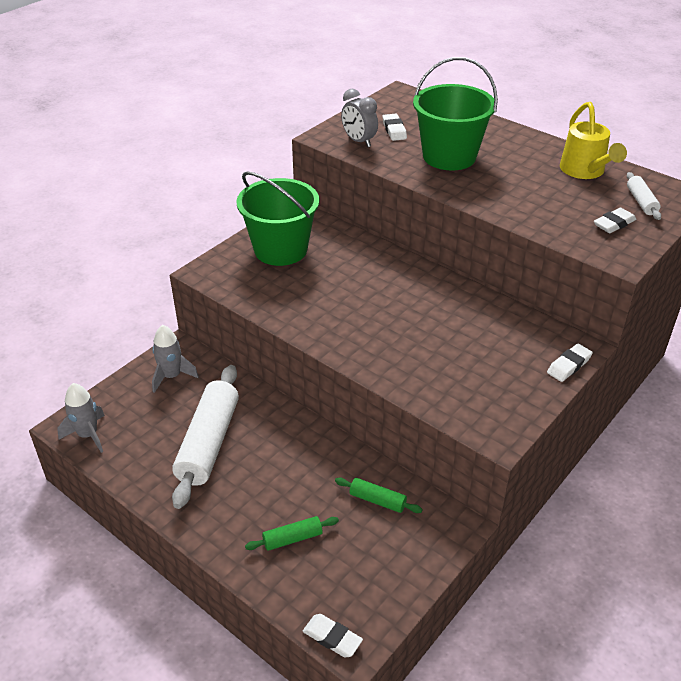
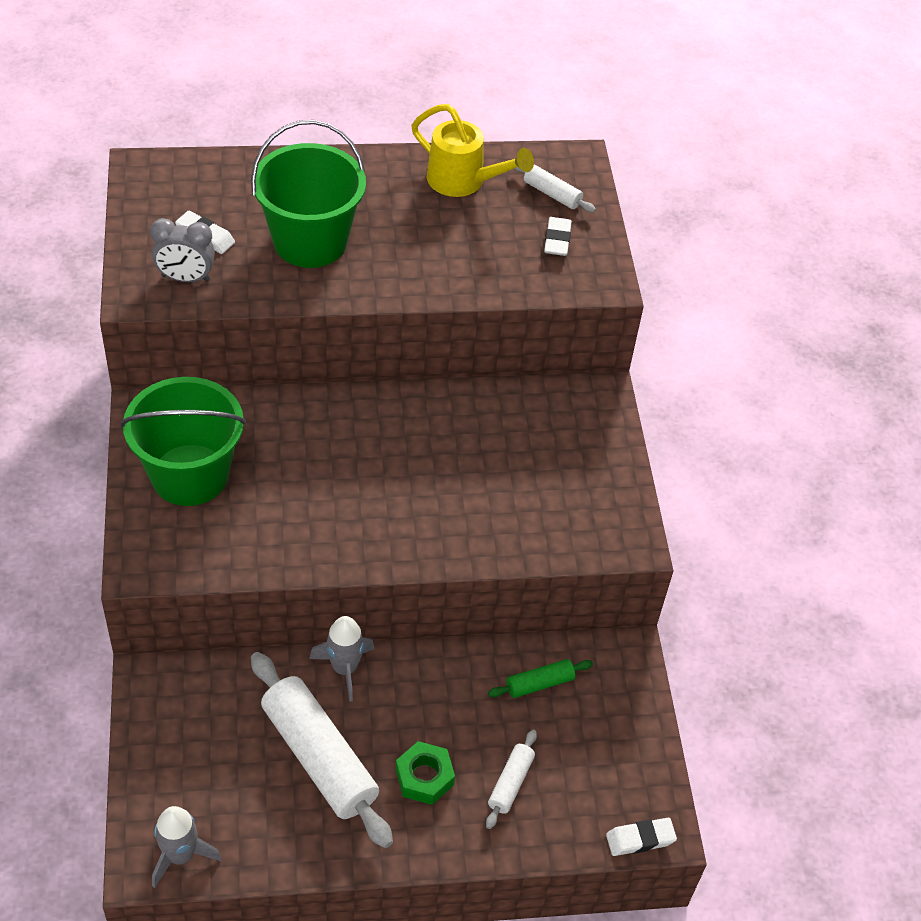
camera: 50 degrees left, 10 degrees up
grey rocket [152,325,199,393] -> grey rocket moved to [309,616,374,702]
green rolling pin [245,516,339,551] -> white rolling pin [486,730,537,829]
white eraser [547,344,593,382] -> none
none -> green nut [396,741,455,805]

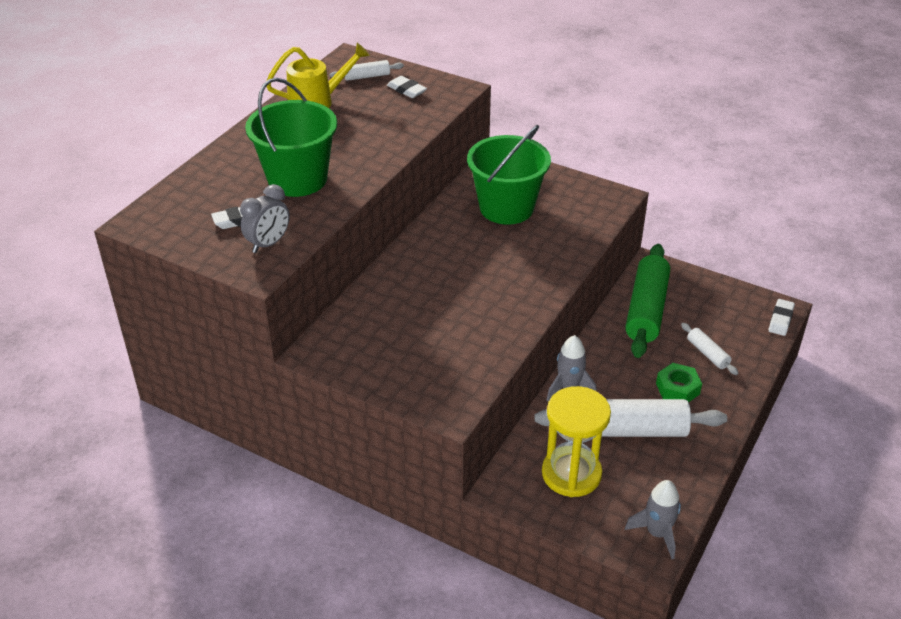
camera: 50 degrees left, 10 degrees down
green bucket [121,377,246,506] -> green bucket moved to [467,125,551,225]
green rolling pin [488,659,593,698] -> green rolling pin [625,244,670,358], size x2.13
none -> yellow hourglass [542,386,611,497]

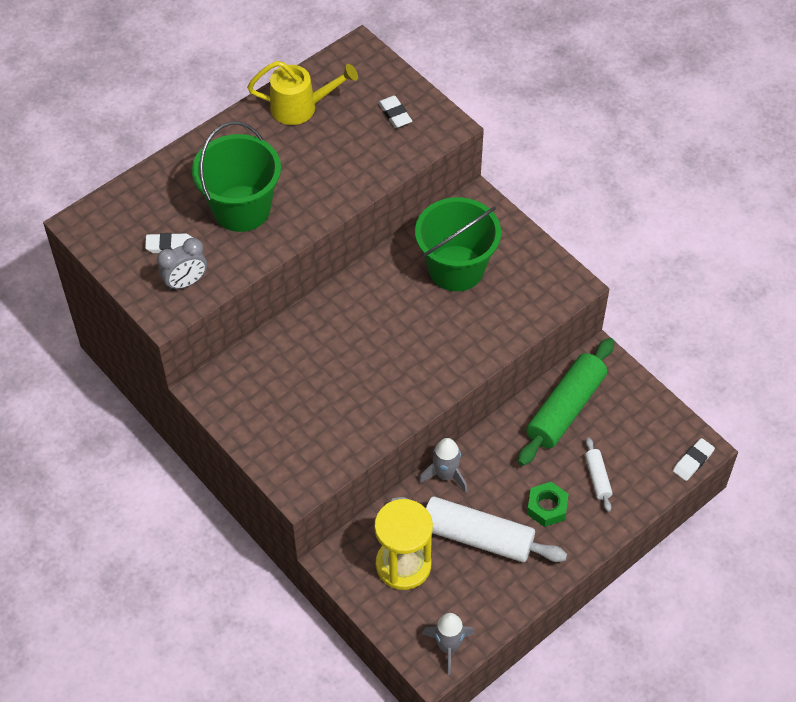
camera: 20 degrees right, 15 degrees up
white rolling pin [329,60,404,81] -> none

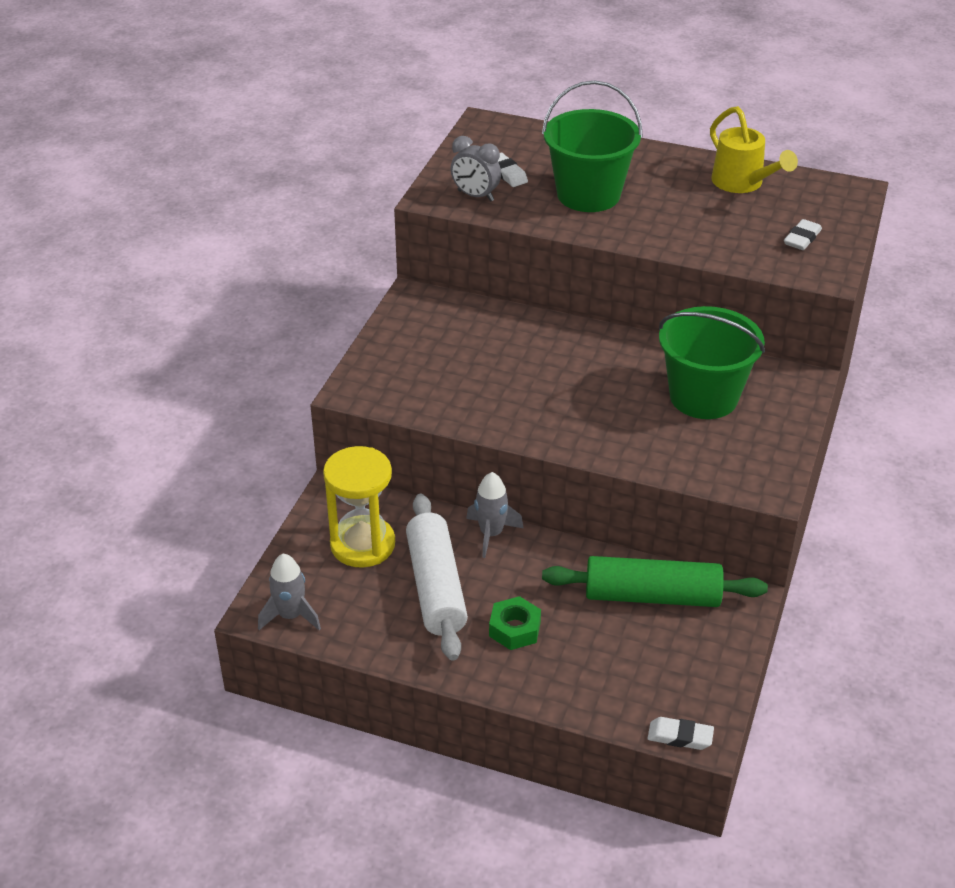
camera: 60 degrees right, 15 degrees down
white rolling pin [585,438,613,512] -> none

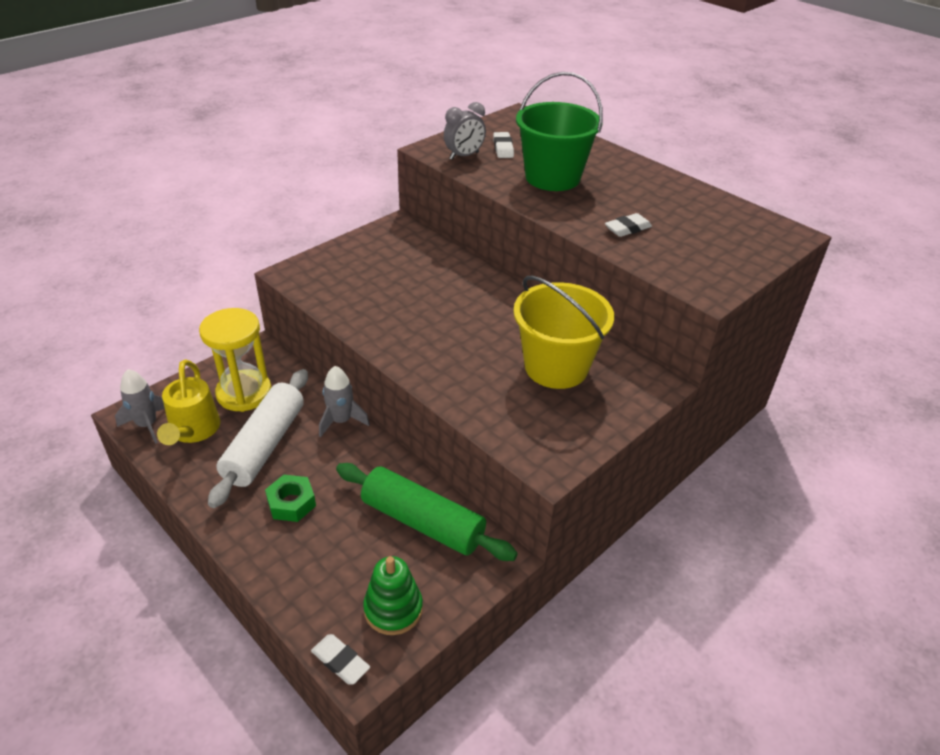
camera: 25 degrees right, 0 degrees up
grey clock [451,136,501,201] -> grey clock turned 90 degrees counterclockwise [444,102,486,160]
green bucket [659,306,765,419] -> yellow bucket [513,276,614,389]
yellow watering can [710,106,798,193] -> yellow watering can moved to [157,360,220,445]
white eraser [784,219,822,250] -> white eraser moved to [605,213,652,237]
none -> green stacking toy [363,556,423,635]

